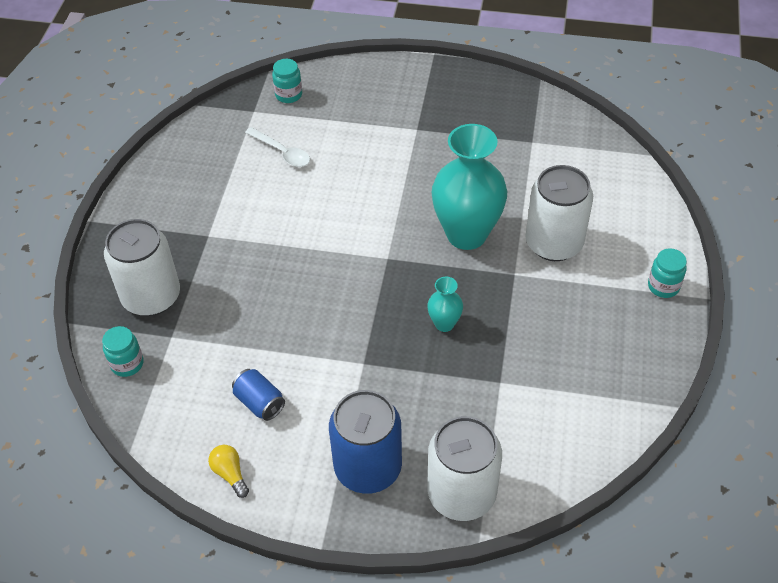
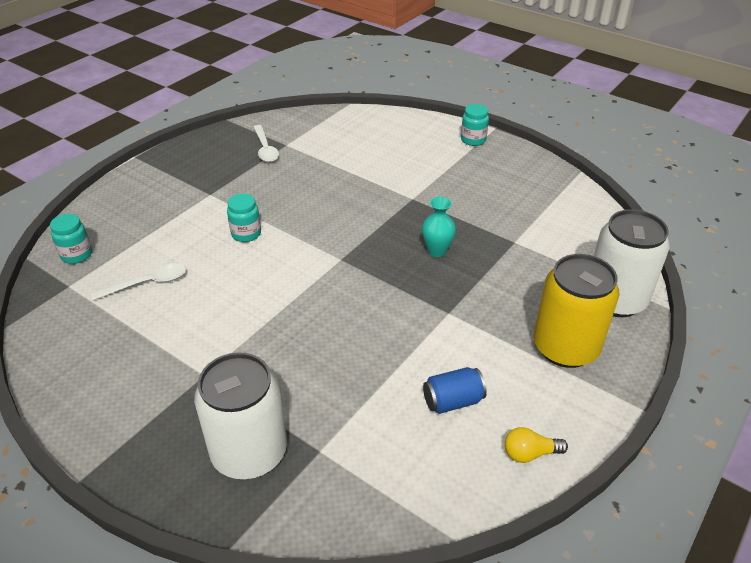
camera: 65 degrees left, 10 degrees down
turquoise jar [102,326,144,377] -> turquoise jar moved to [227,193,261,242]
blue can [329,390,402,494] -> yellow can [533,254,619,368]
turquoise vase [432,124,507,250] -> none
white can [525,165,593,261] -> none
none -> white spoon [254,125,279,162]

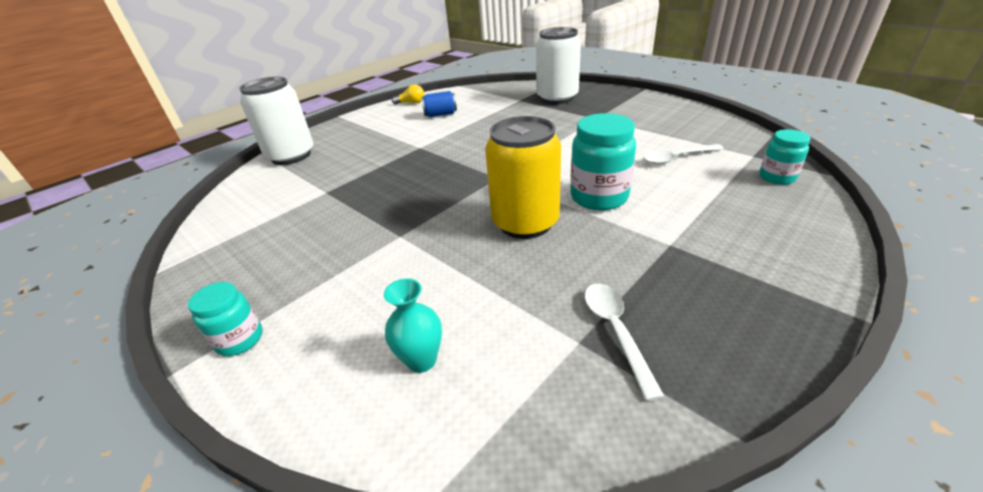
camera: 170 degrees left, 5 degrees down
turquoise jar [227,193,261,242] -> turquoise jar [570,113,636,211], size x1.70
turquoise vase [422,197,456,257] -> turquoise vase moved to [384,278,442,373]
yellow can [533,254,619,368] -> yellow can moved to [485,116,561,239]

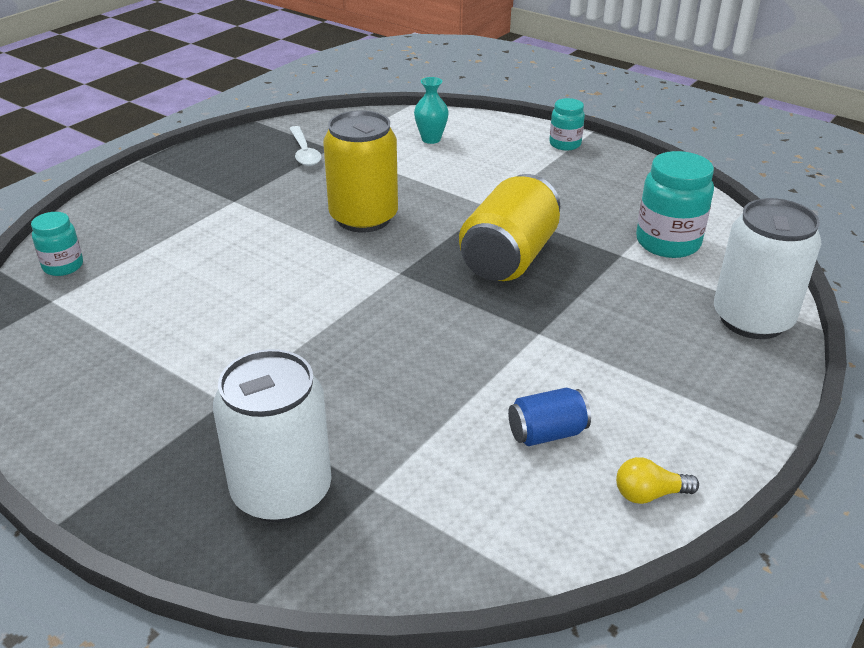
camera: 170 degrees right, 0 degrees up
turquoise jar [570,113,636,211] -> turquoise jar moved to [636,151,714,258]
white spoon [644,144,724,165] -> none
none -> yellow can [459,174,560,281]

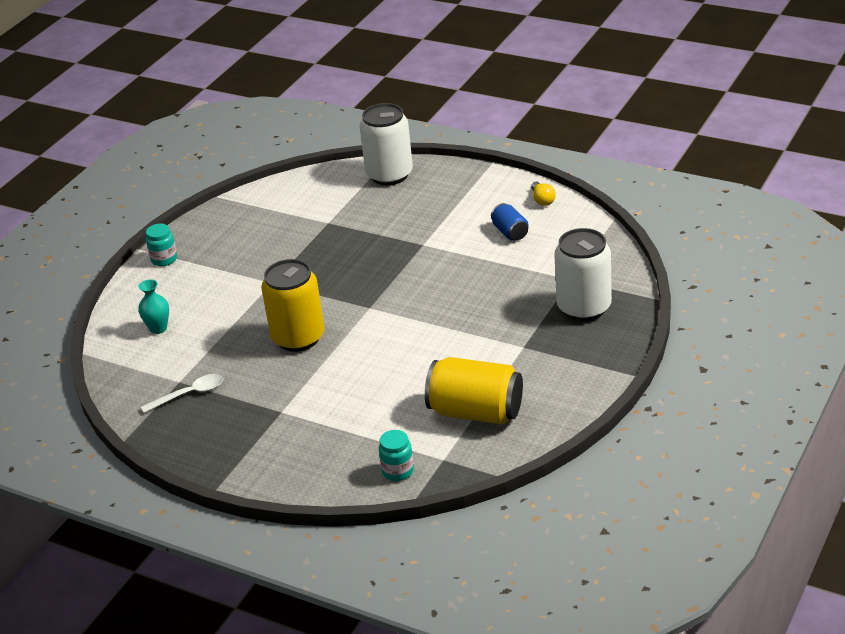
camera: 95 degrees left, 0 degrees up
yellow can [459,174,560,281] -> yellow can moved to [425,357,523,424]
turquoise jar [636,151,714,258] -> none

